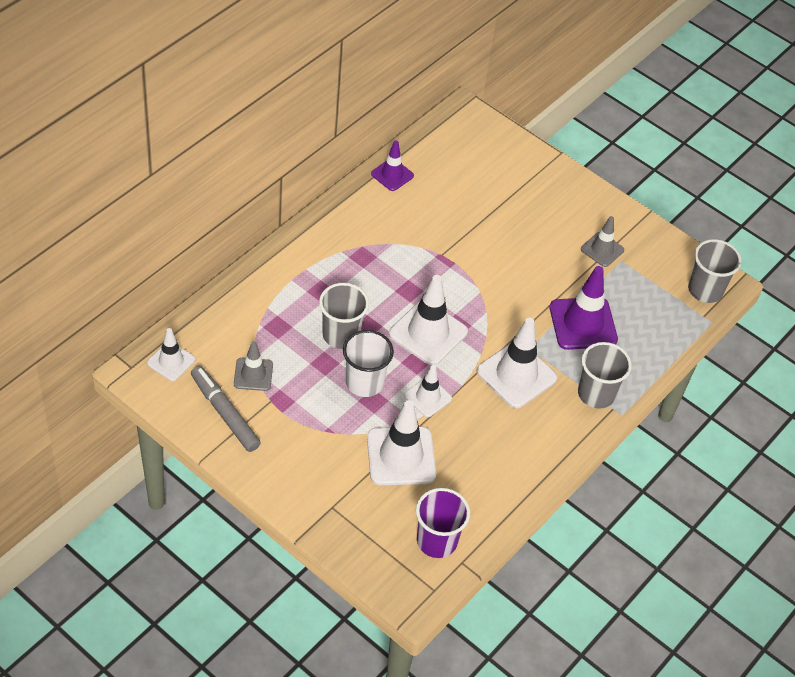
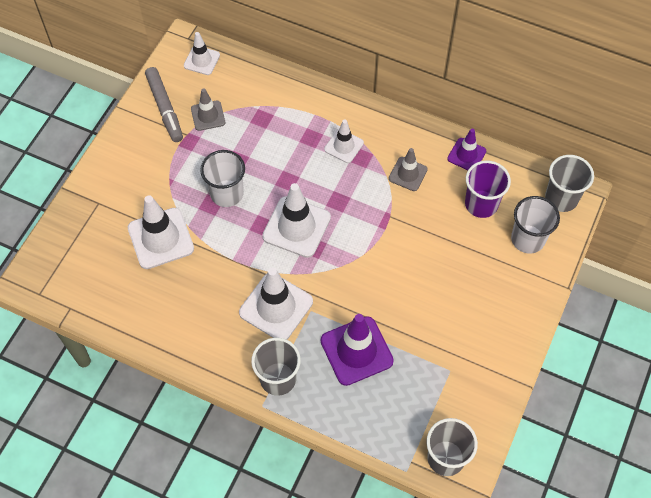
camera: 80 degrees right, 10 degrees up
grey marker [191,366,261,452] -> grey marker turned 120 degrees clockwise [145,67,183,142]
grey cup [319,283,369,349] -> grey cup moved to [545,155,594,212]
white traffic cone [404,365,452,417] -> white traffic cone moved to [324,119,364,163]
purple cup [416,488,470,558] -> purple cup moved to [465,161,511,218]
grey traffic cone [581,216,624,267] -> grey traffic cone moved to [389,148,428,191]
none -> white cup [511,196,560,254]

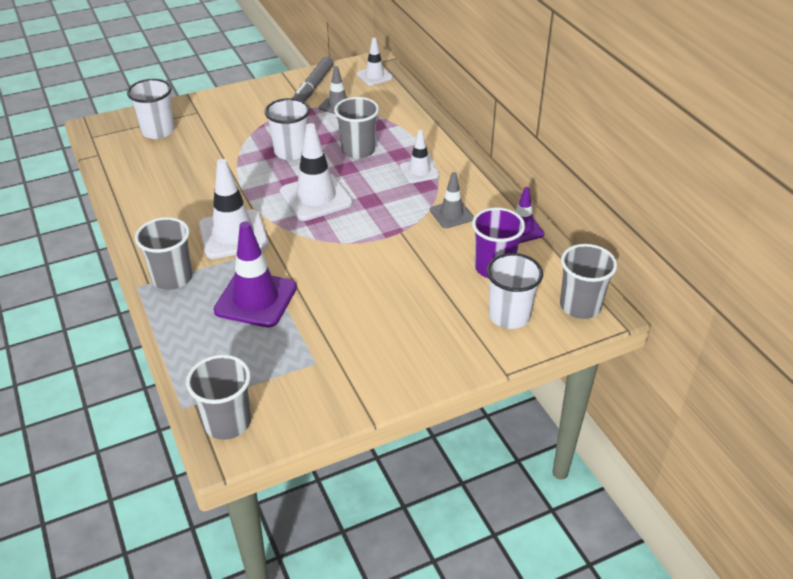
camera: 40 degrees right, 20 degrees down
white traffic cone [128,195,194,269] -> none
none -> white cup [127,79,174,139]
none -> grey cup [334,97,379,159]

